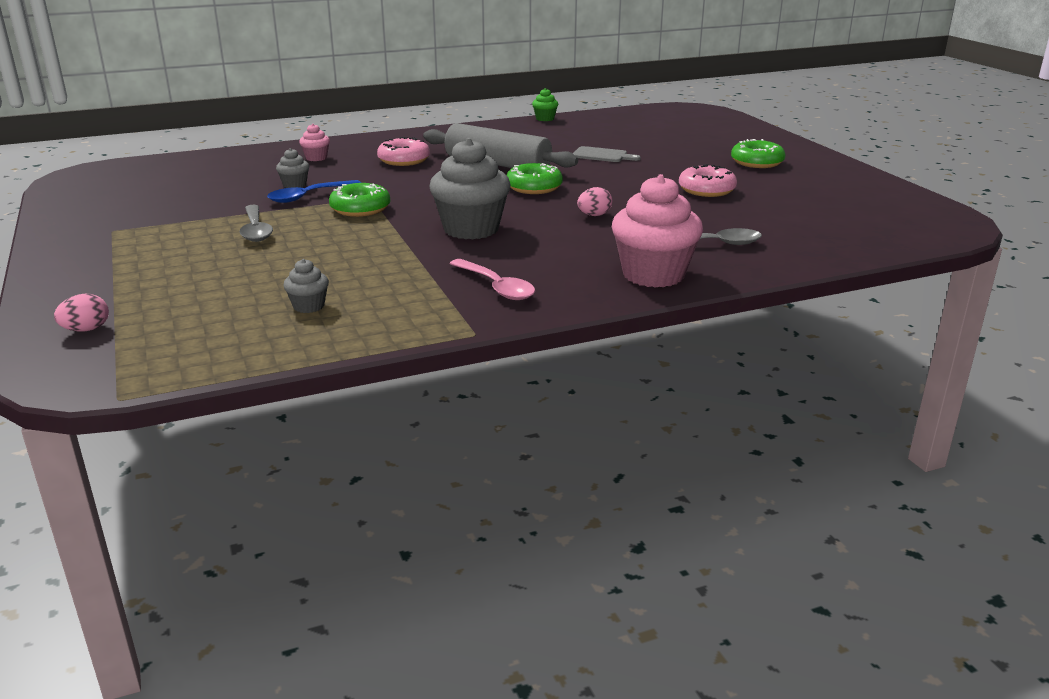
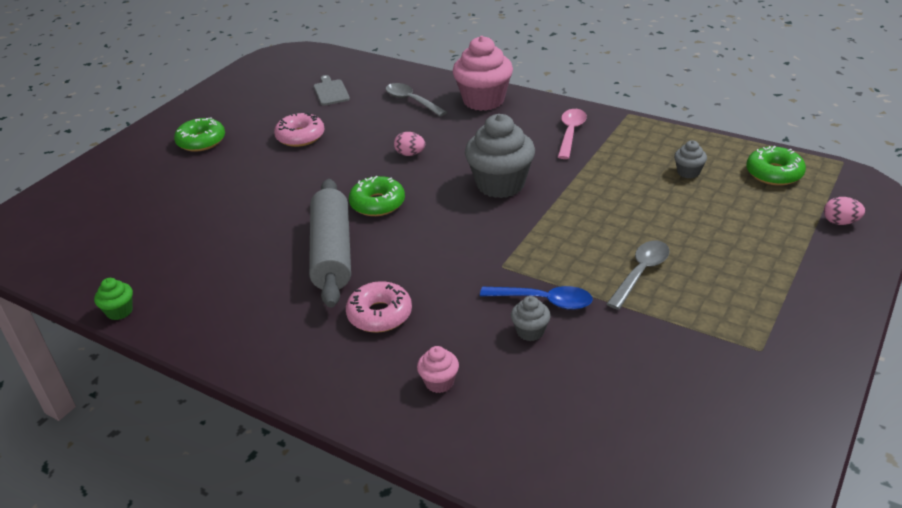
camera: 125 degrees left, 10 degrees up
green donut [329,183,390,217] -> green donut moved to [746,146,806,186]
grey cutting board [573,146,641,162] -> grey cutting board moved to [314,75,350,105]

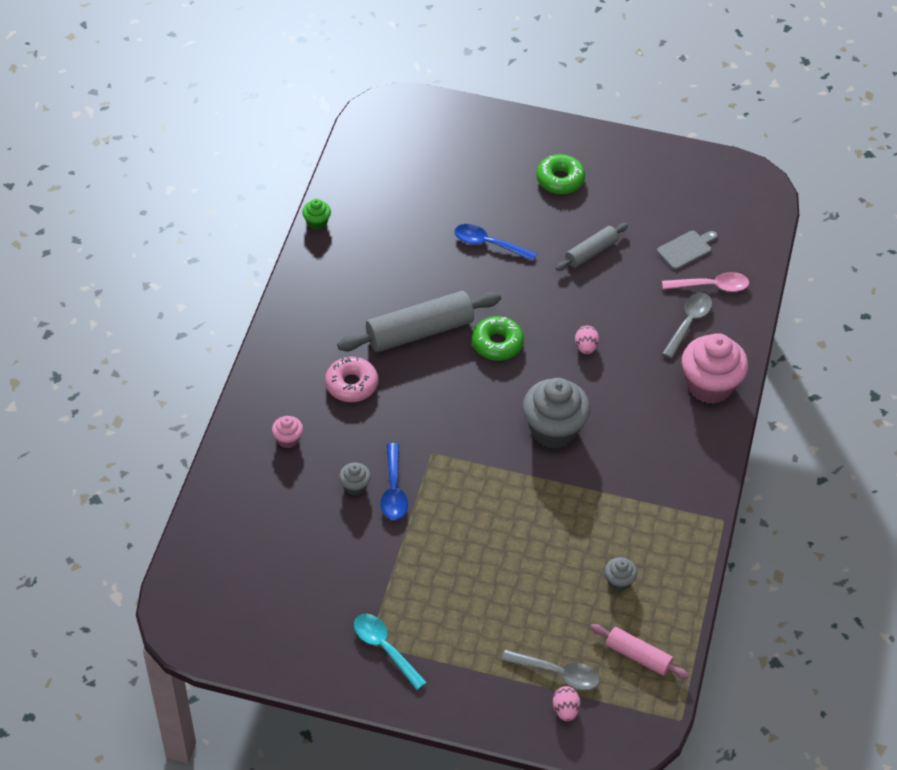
camera: 70 degrees right, 15 degrees up
pink donut [274,113,325,147] -> grey rolling pin [556,223,628,271]
pink spoon [558,109,587,159] -> pink spoon moved to [662,272,749,292]
grey spoon [607,240,670,310] -> grey spoon moved to [502,649,600,690]
green donut [746,146,806,186] -> pink rolling pin [590,624,689,679]
none -> turquoise spoon [354,614,427,690]
none -> blue spoon [454,224,537,261]

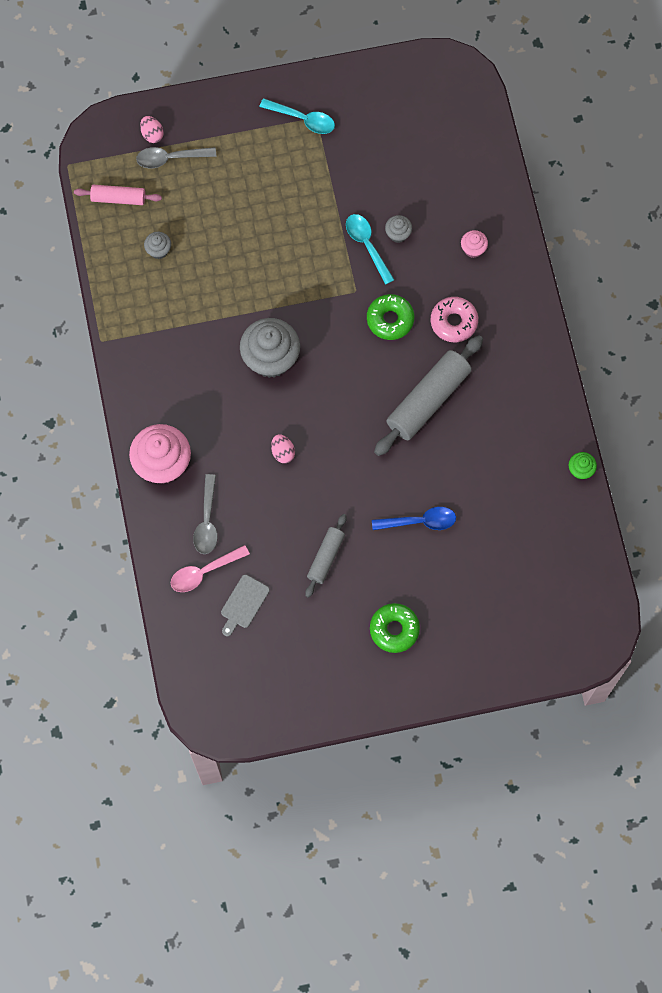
camera: 155 degrees right, 20 degrees up
blue spoon [380,443,408,520] -> turquoise spoon [346,214,394,285]
green donut [472,316,524,361] -> green donut moved to [367,294,414,340]

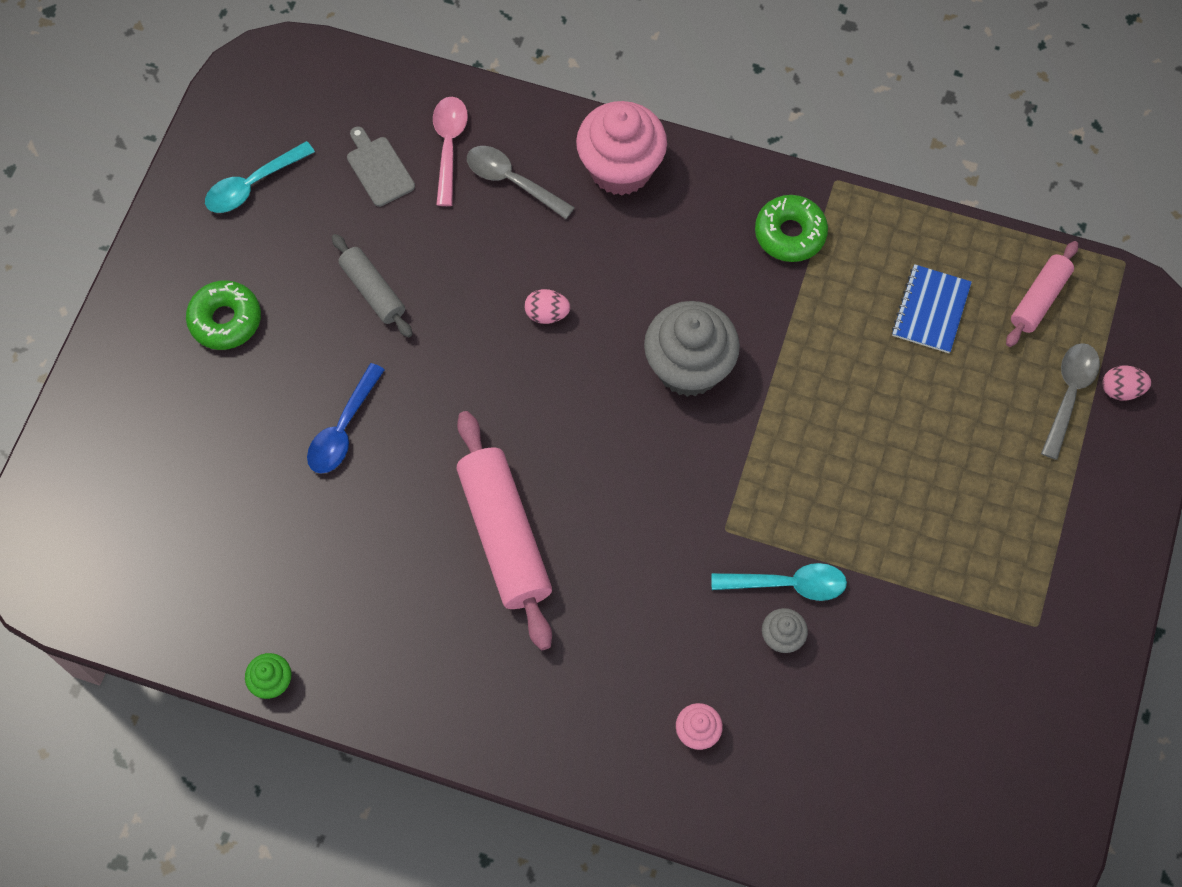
camera: 120 degrees right, 5 degrees down
grey cupcake [144,232,171,259] -> blue notebook [892,264,972,353]
turquoise spoon [260,98,335,134] -> turquoise spoon moved to [205,141,315,213]
green donut [367,294,414,340] -> green donut moved to [755,195,828,262]
grey rolling pin [374,335,483,456] -> pink rolling pin [457,411,552,650]
pink donut [431,297,478,342] -> none

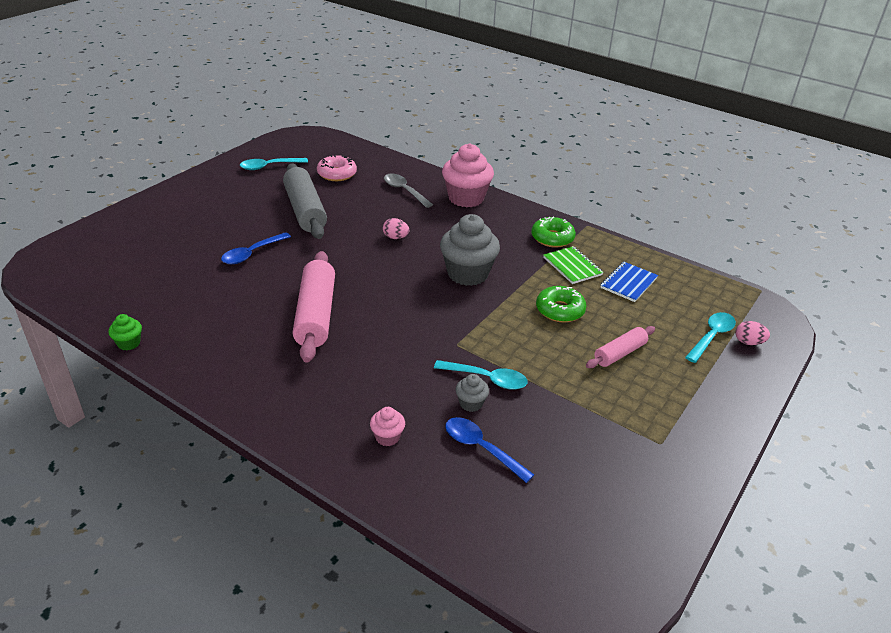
camera: 15 degrees right, 30 degrees down
green donut [186,280,261,350] -> green donut moved to [536,286,586,323]
grey rolling pin [332,234,412,338] -> grey rolling pin [283,163,327,239], size x1.79
grey cutting board [347,126,415,207] -> pink donut [317,155,357,181]
pink spoon [433,97,468,206] -> none
pink rolling pin [1006,241,1078,347] -> pink rolling pin moved to [586,326,655,368]
grey spoon [1041,343,1100,460] -> turquoise spoon [685,312,736,363]
none -> blue spoon [445,417,534,483]
none -> green notebook [543,246,604,284]

